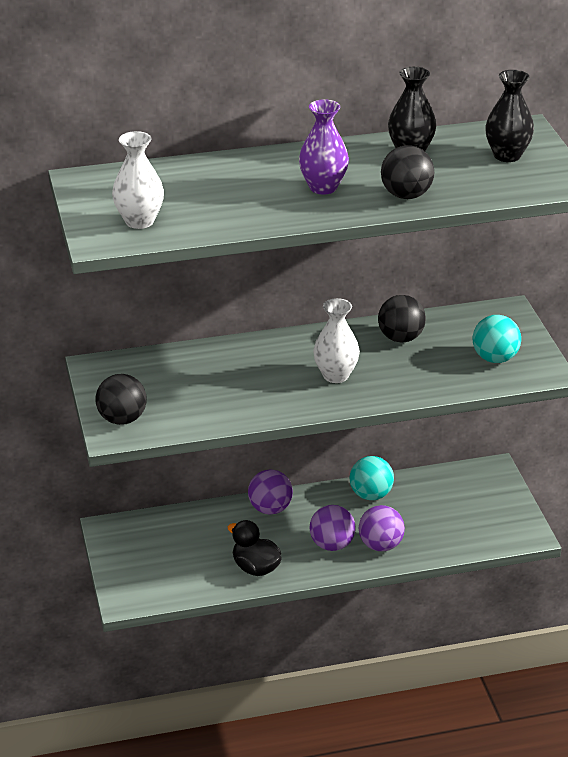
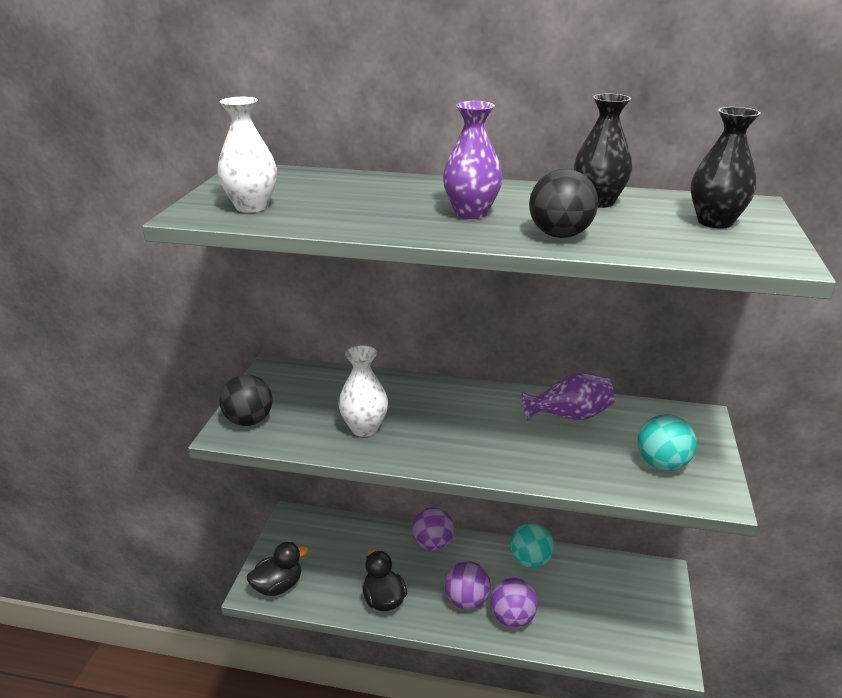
camera: 25 degrees right, 5 degrees down
white vase [313,298,360,383] -> white vase moved to [339,345,388,437]
black ball [378,295,426,342] -> purple vase [521,372,615,421]
none -> black duck [247,542,308,596]

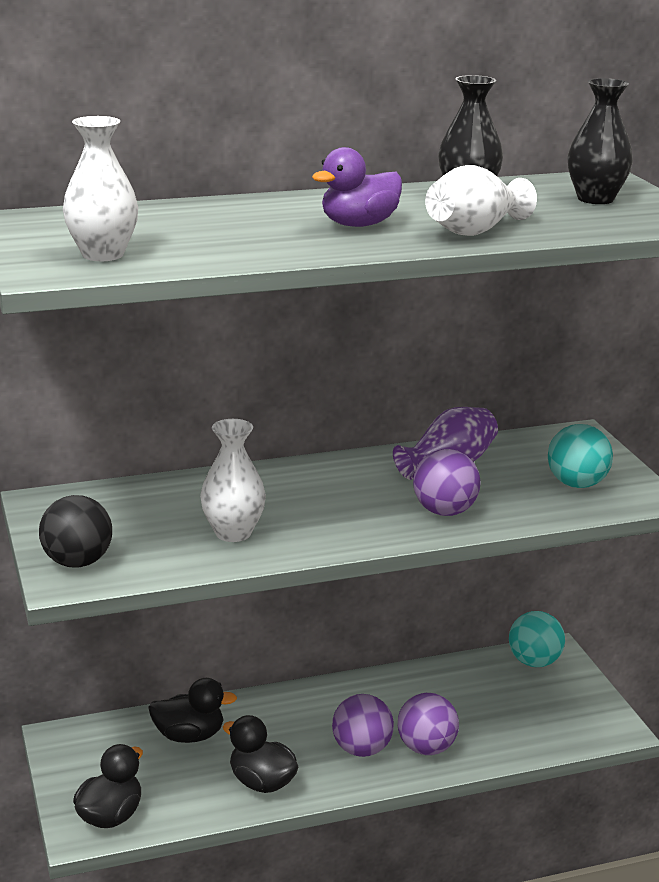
camera: 30 degrees left, 5 degrees down
purple ball [412,507,454,551] -> purple ball moved to [413,449,481,516]
purple vase [443,101,503,219] -> purple duck [312,147,402,227]
turquoise ball [510,523,554,568] -> turquoise ball moved to [509,611,565,667]
black ball [529,169,598,238] -> white vase [425,165,537,236]
none -> black duck [148,678,237,743]

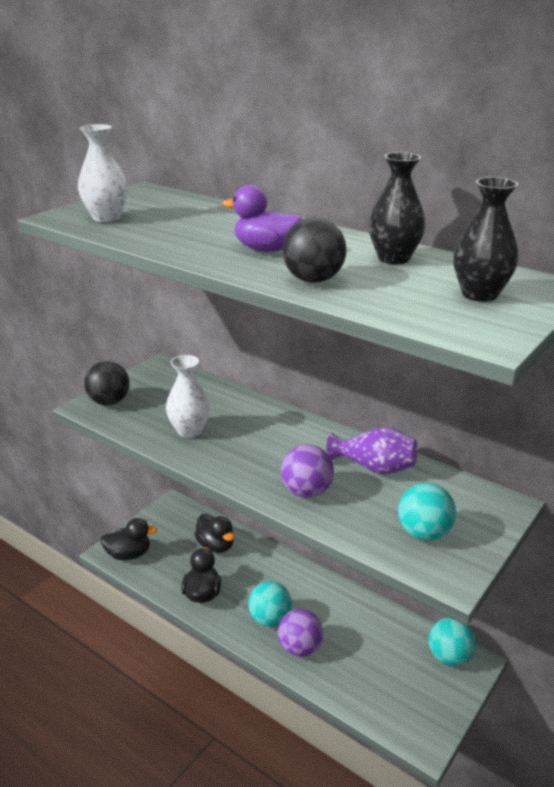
camera: 55 degrees right, 5 degrees up
purple ball [332,694,394,757] -> turquoise ball [248,582,292,627]
white vase [425,165,537,236] -> black ball [282,217,346,283]

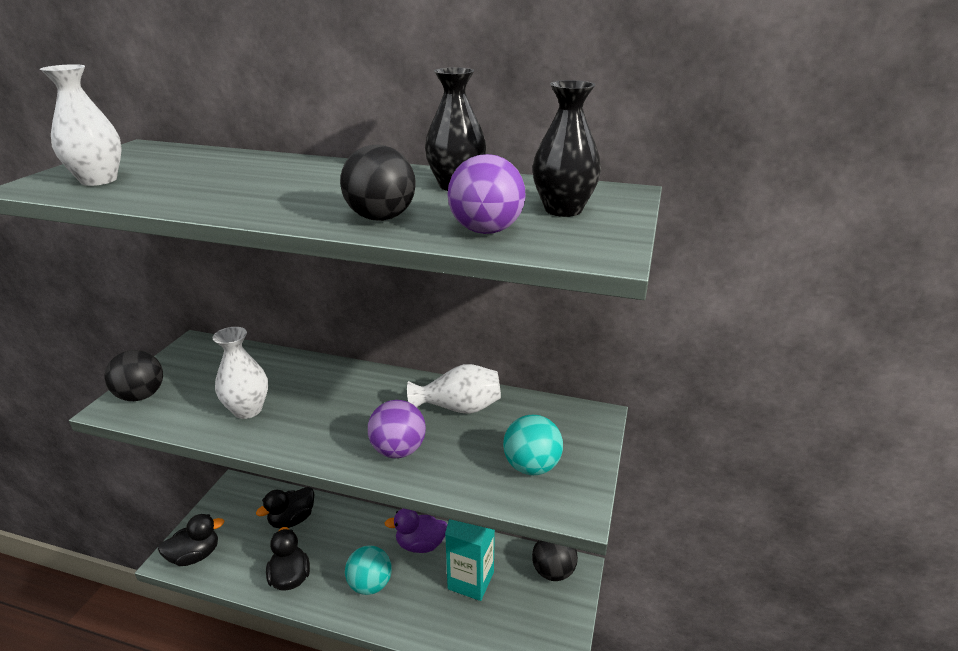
camera: 20 degrees left, 0 degrees up
black duck [194,514,234,553] -> black duck turned 105 degrees clockwise [256,487,314,528]
purple duck [222,185,303,252] -> purple duck moved to [385,508,447,553]
purple ball [278,609,323,657] -> purple ball moved to [448,154,526,234]
purple vase [326,427,418,475] -> white vase [407,364,501,414]
turquoise ball [429,618,476,666] -> black ball [532,540,578,581]
none -> turquoise carton [445,519,495,601]

